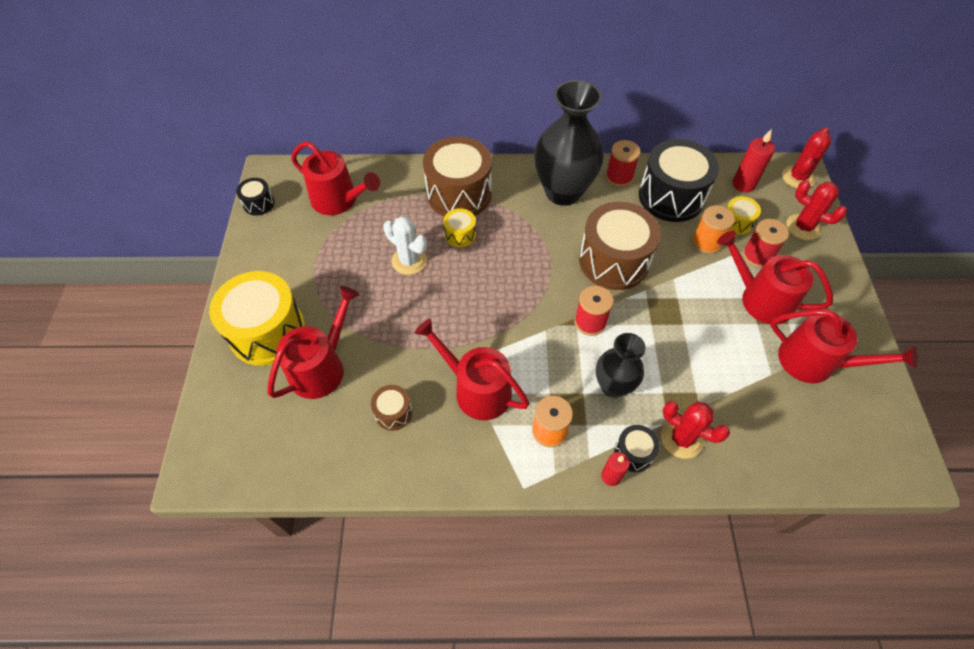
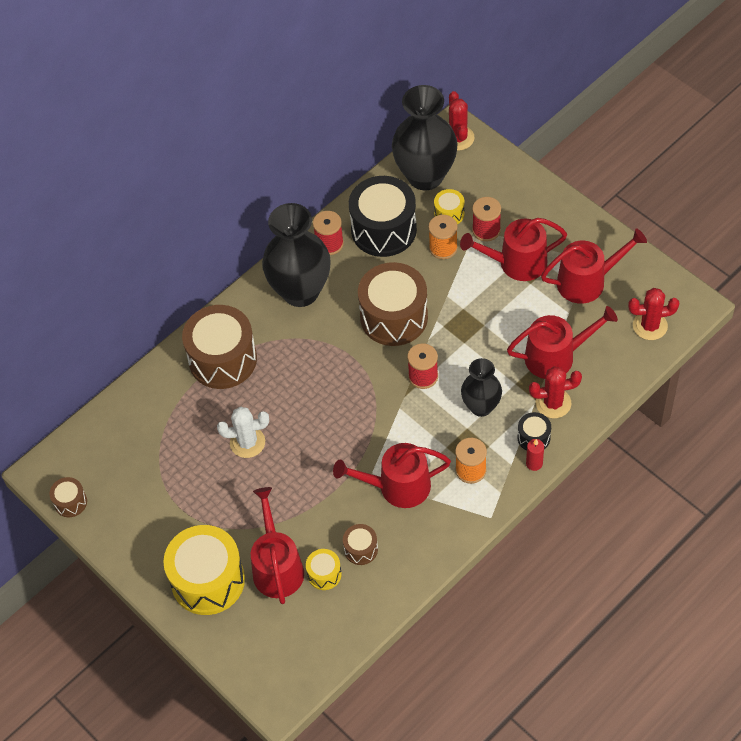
camera: 40 degrees left, 0 degrees up
black drum [236,178,274,216] -> brown drum [50,477,87,517]
red watering can [291,141,380,215] -> red watering can moved to [507,306,618,379]
yellow drum [443,208,476,247] -> yellow drum moved to [306,549,342,590]
red candle [733,129,775,193] -> black vase [392,85,458,190]
red cactus [787,180,847,240] -> red cactus moved to [628,288,680,340]

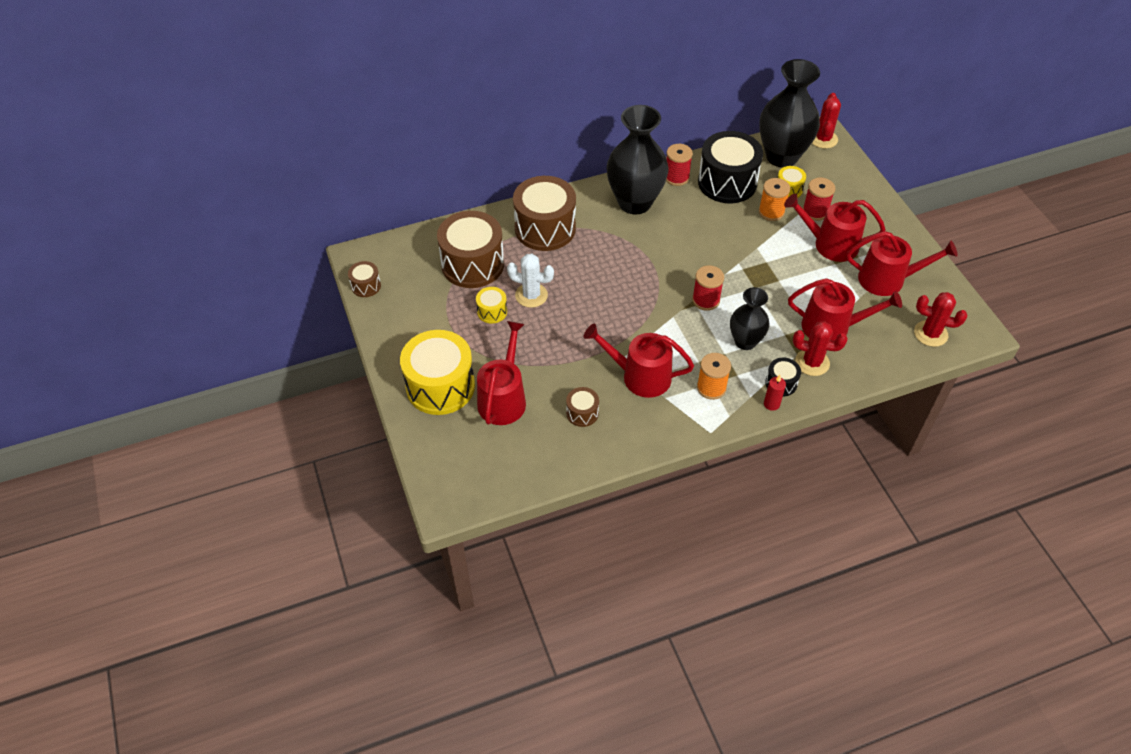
camera: 20 degrees right, 5 degrees down
yellow drum [306,549,342,590] -> yellow drum moved to [476,287,507,324]
brown drum [358,262,428,346] -> brown drum moved to [437,211,504,288]

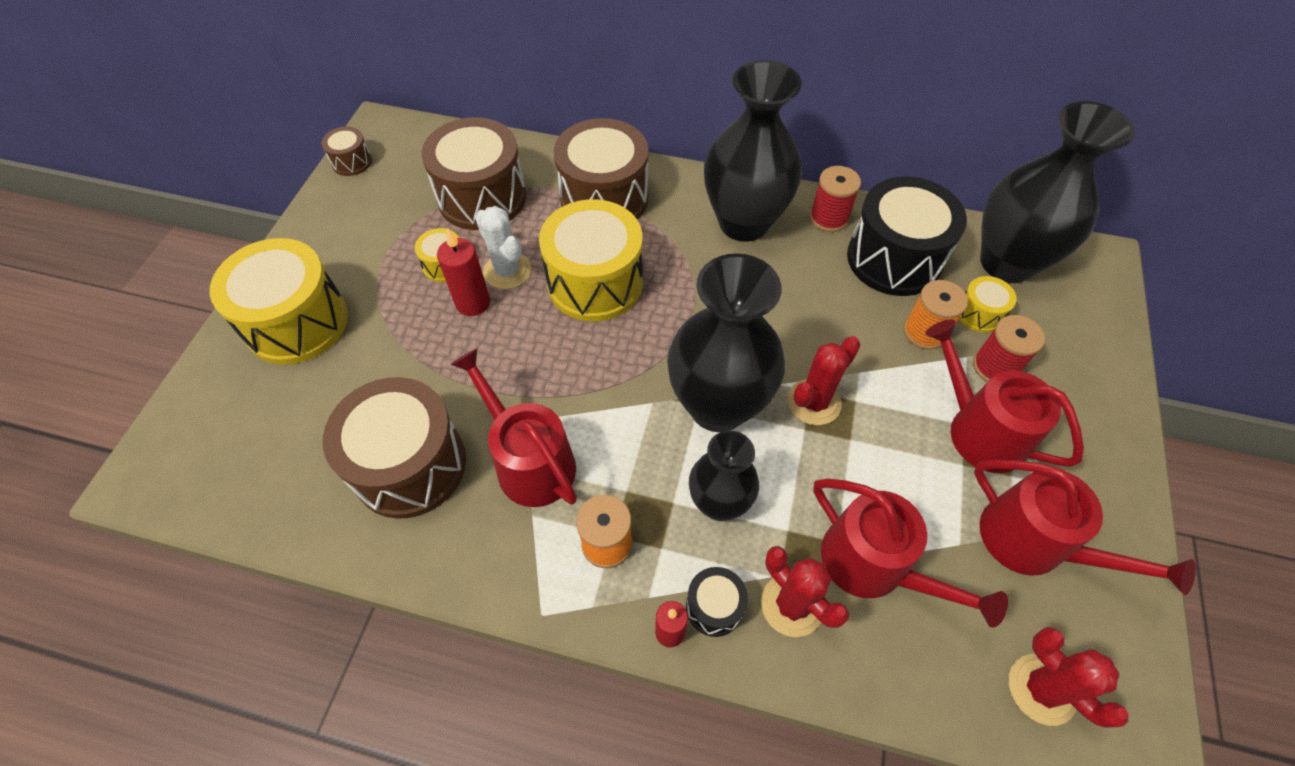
camera: 35 degrees right, 5 degrees up
red watering can [477,321,526,425] -> none
brown drum [566,387,599,427] -> brown drum [323,377,466,519], size x2.17
red spool [692,265,724,311] -> black vase [667,253,785,432]
red cactus [812,93,841,149] -> red cactus moved to [787,336,861,425]
none -> red candle [437,229,490,316]
none -> yellow drum [539,199,643,321]

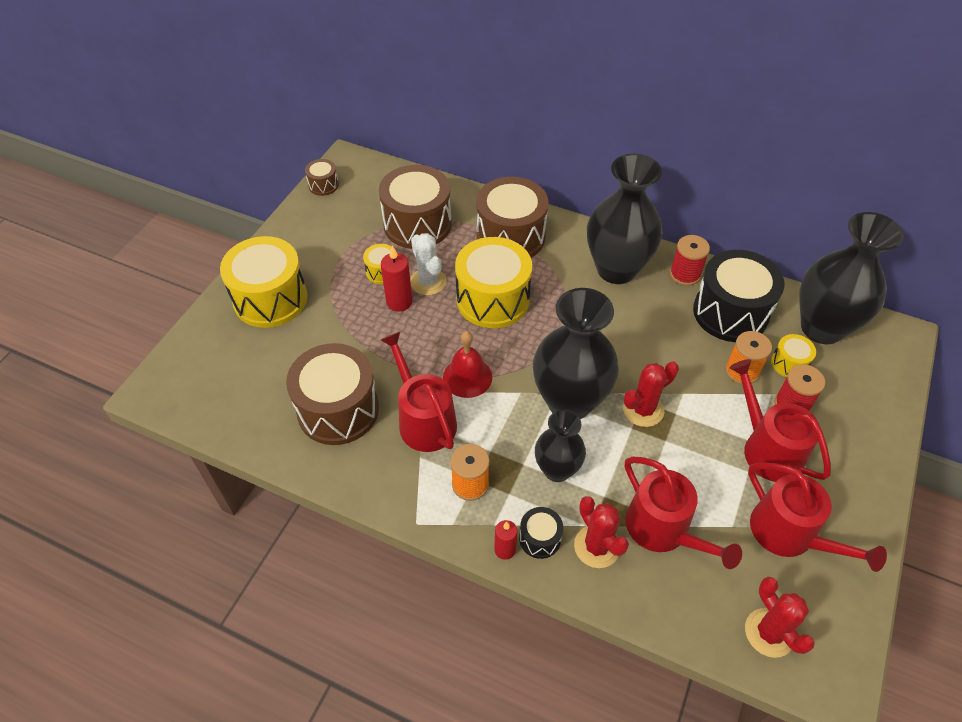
camera: 10 degrees right, 5 degrees down
none -> red bell [443,331,492,398]

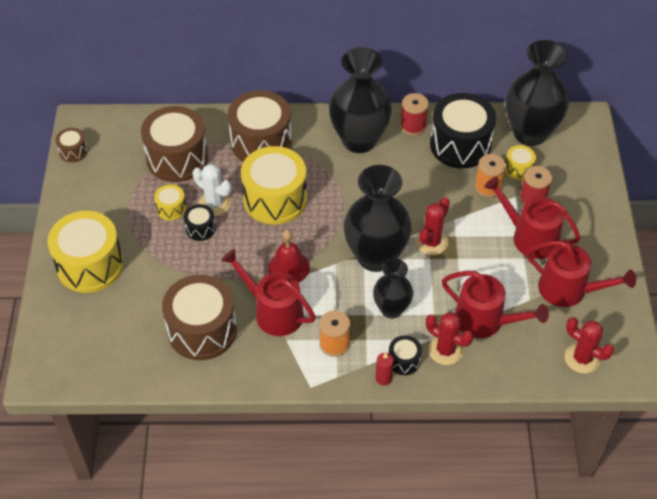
camera: 25 degrees left, 0 degrees up
red candle [381,245,412,312] -> black drum [184,204,216,241]

